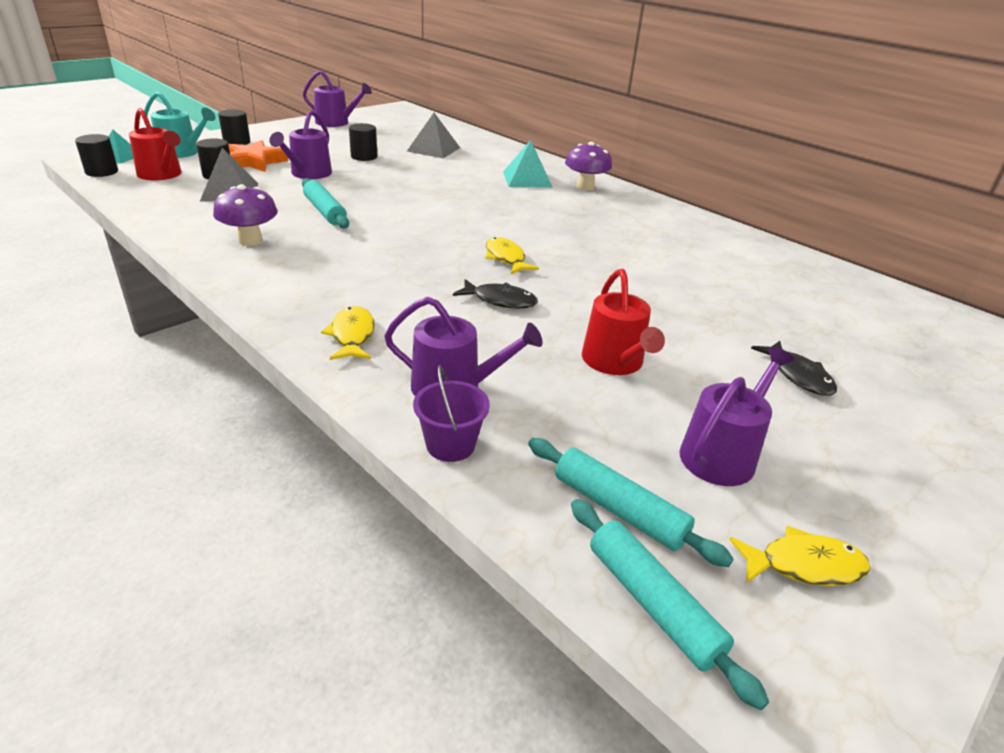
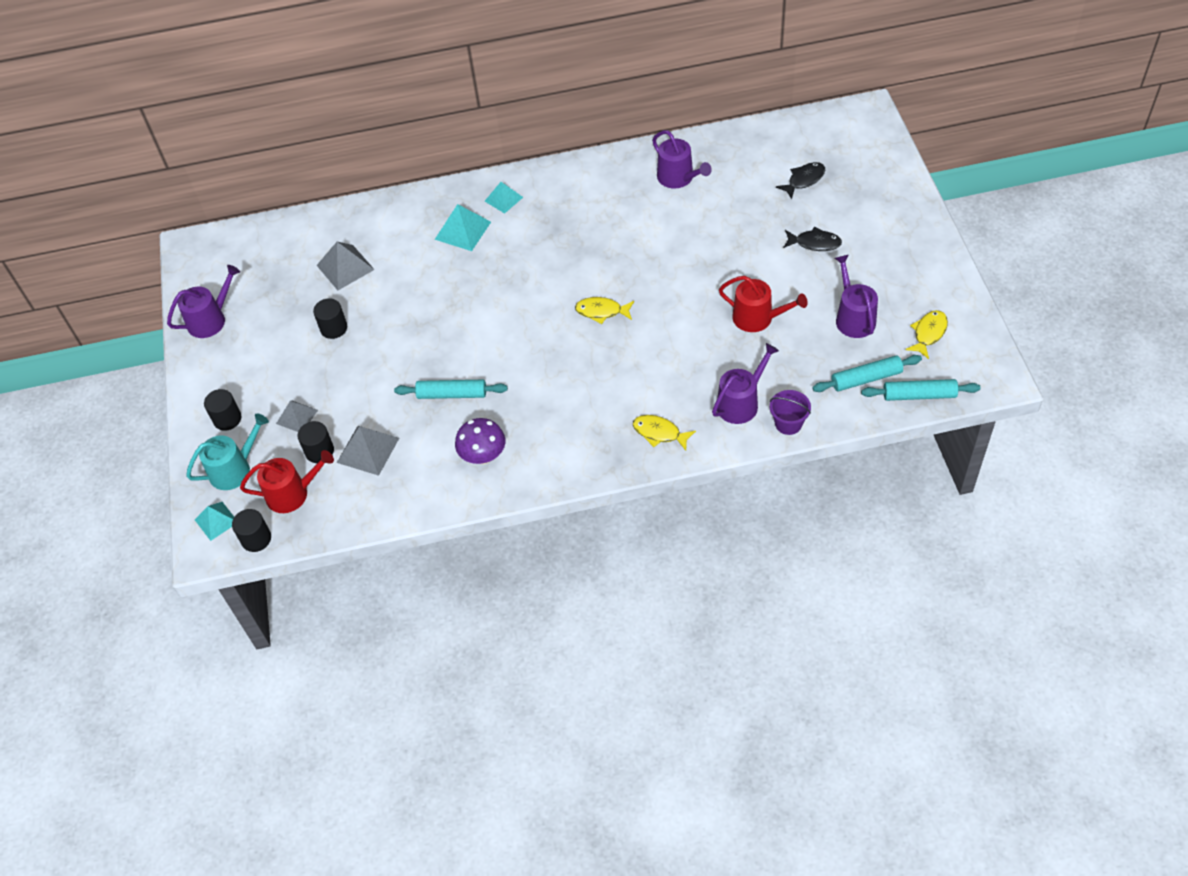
camera: 50 degrees left, 20 degrees up
orange star [228,140,288,172] -> grey pyramid [276,401,318,432]
purple watering can [269,110,332,179] -> purple watering can moved to [652,130,712,188]
black fish [453,279,538,309] -> black fish moved to [776,162,825,199]
purple mushroom [565,142,612,191] -> turquoise pyramid [485,182,523,213]

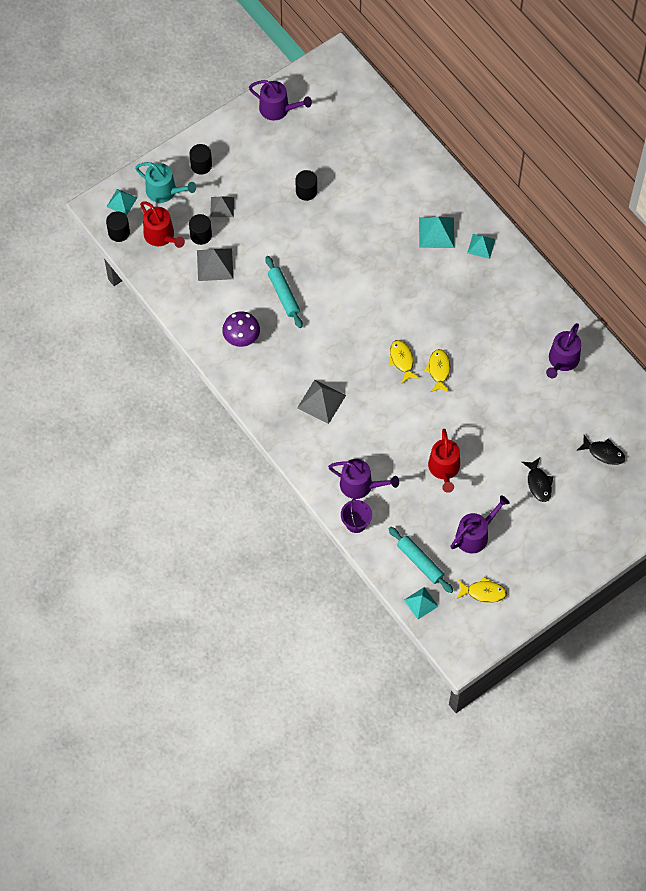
camera: 60 degrees right, 10 degrees up
grey pyramid [316,242,375,290] -> grey pyramid moved to [297,380,346,424]
yellow fish [633,415,696,451] -> yellow fish moved to [424,349,450,392]
turquoise rolling pin [861,379,980,401] -> turquoise pyramid [404,587,439,619]

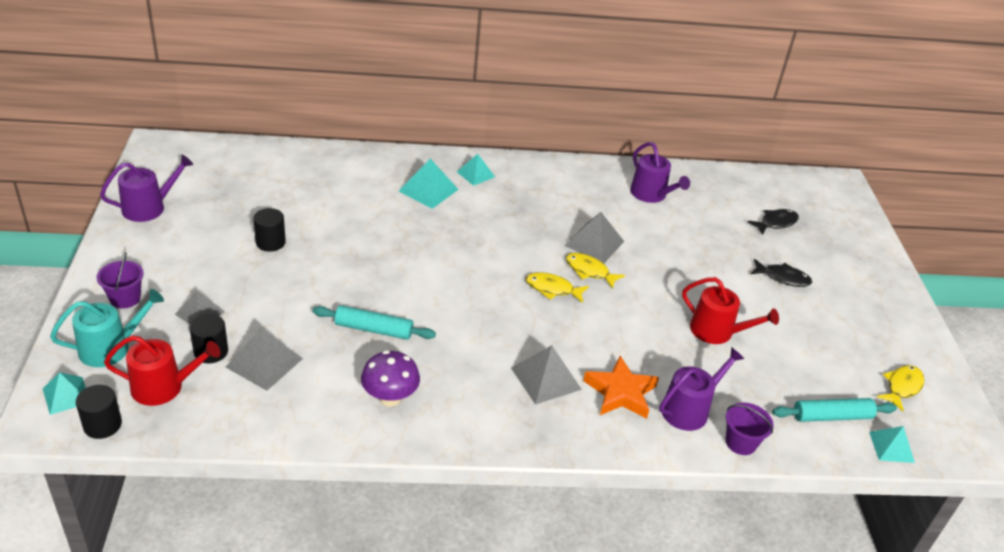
camera: 60 degrees left, 25 degrees down
black cylinder [190,144,212,174] -> purple bucket [97,253,144,309]
purple watering can [450,495,510,554] -> none
none -> grey pyramid [564,212,624,264]
none -> orange star [583,356,659,419]

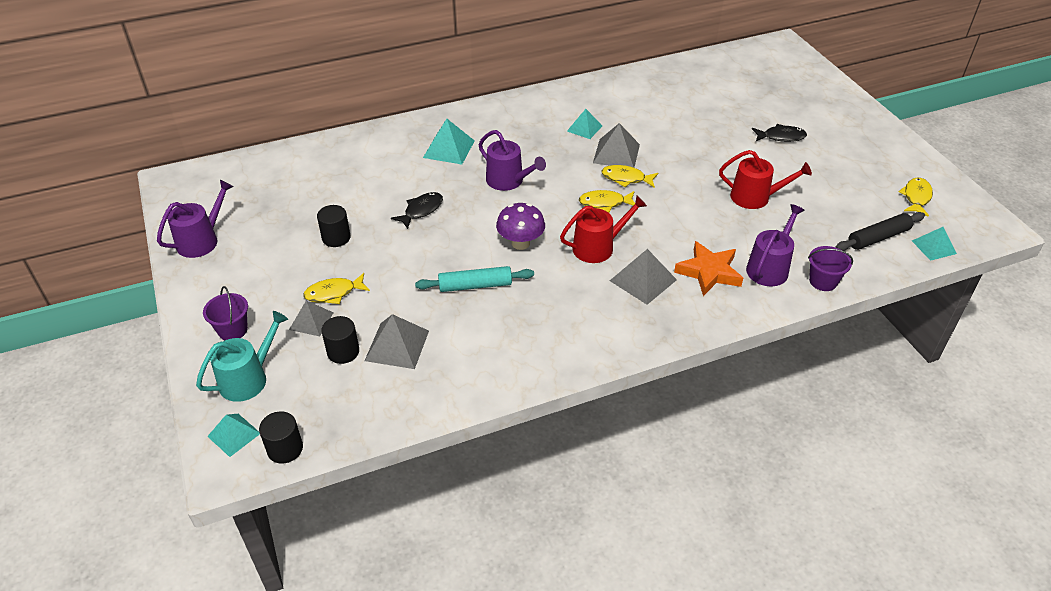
camera: 15 degrees left, 5 degrees up
red watering can [104,335,220,406] -> red watering can moved to [560,196,647,263]
purple mushroom [361,350,420,406] -> purple mushroom moved to [496,203,545,250]
turquoise pyramid [457,154,495,186] -> turquoise pyramid moved to [567,109,602,139]
purple watering can [630,142,690,203] -> purple watering can moved to [479,130,546,191]
black fish [748,209,799,235] -> black fish moved to [391,192,443,229]
turquoise rolling pin [772,398,897,422] -> black rolling pin [835,212,925,251]
none -> yellow fish [303,273,370,304]

